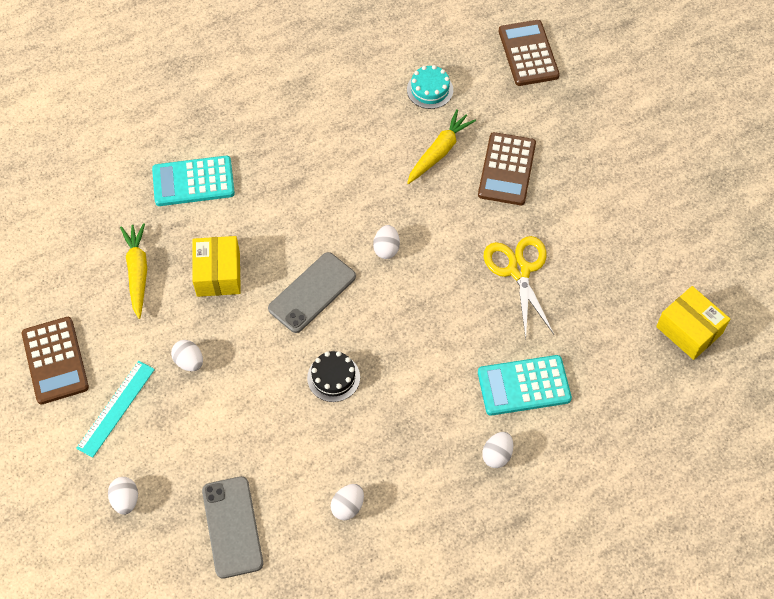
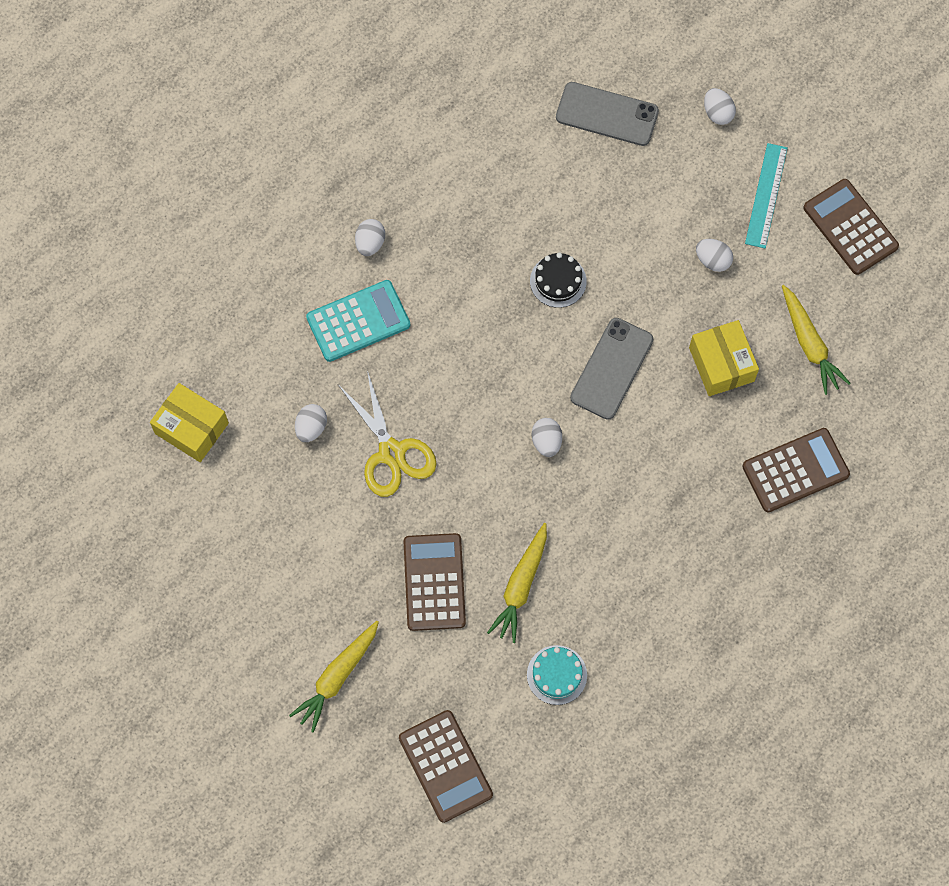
camera: 165 degrees right, 10 degrees up
turquoise calculator [152,156,235,206] -> brown calculator [742,428,850,512]
grey phone [202,476,263,578] -> grey phone turned 45 degrees counterclockwise [556,82,659,146]
white egg [331,484,364,520] -> white egg moved to [295,404,327,442]
none -> yellow carrot [289,621,379,733]

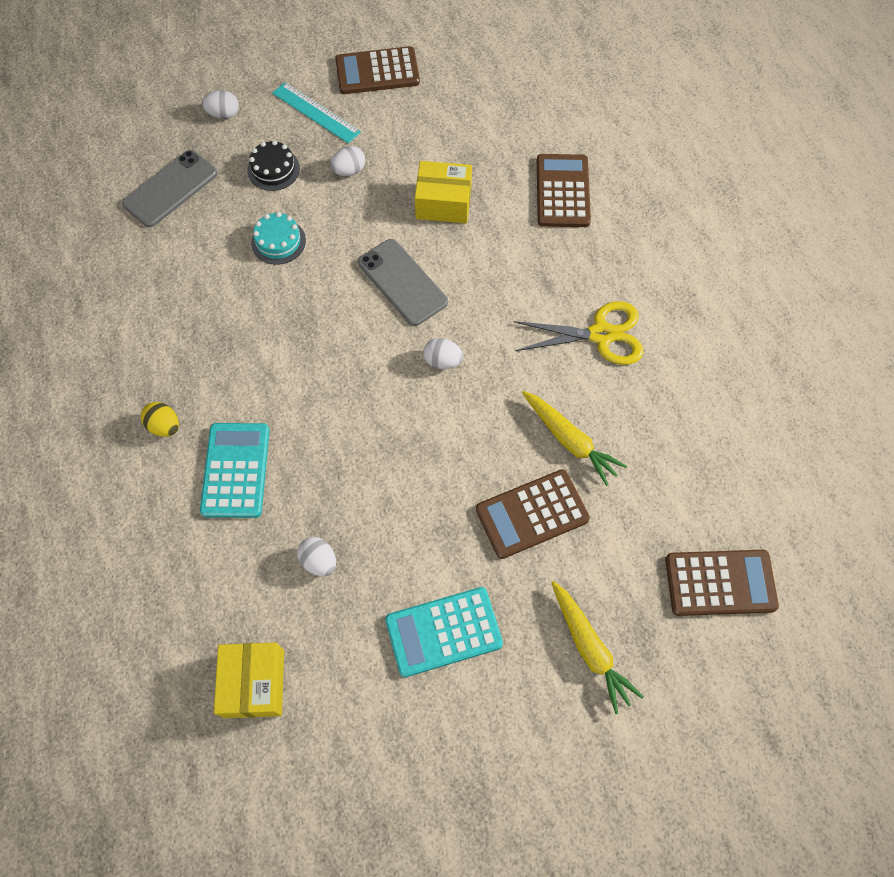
camera: 65 degrees left, 5 degrees down
yellow box [150,383,229,462] -> yellow box turned 60 degrees counterclockwise [214,642,284,718]
yellow scissors [338,371,436,497] -> yellow scissors moved to [513,301,644,365]
white egg [355,219,385,256] -> yellow egg [141,402,179,437]
brown calculator [403,533,466,631] -> brown calculator turned 45 degrees counterclockwise [476,469,590,559]
turquoise cake [527,645,587,705] -> turquoise cake moved to [251,212,306,265]
black cake [530,252,587,308] -> black cake moved to [247,140,300,191]
yellow carrot [782,285,851,395] -> none
none -> turquoise calculator [385,587,503,677]

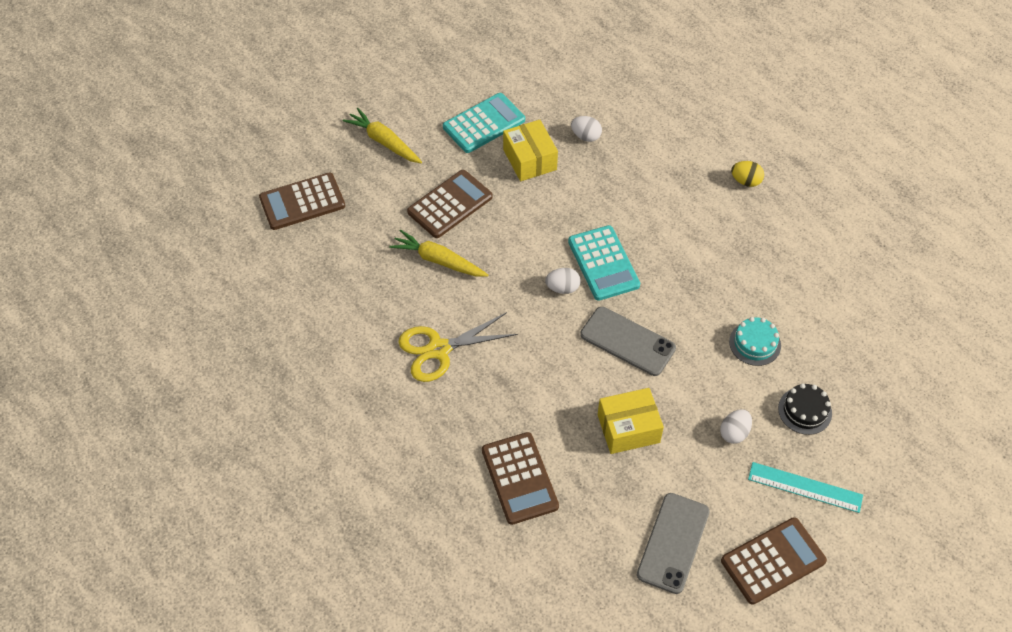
camera: 160 degrees right, 10 degrees down
grey phone [122,150,218,227] -> grey phone moved to [637,493,710,594]
turquoise calculator [200,423,270,518] -> turquoise calculator moved to [568,225,640,301]
white egg [202,90,239,119] -> none
yellow box [214,642,284,718] -> yellow box moved to [503,120,558,181]

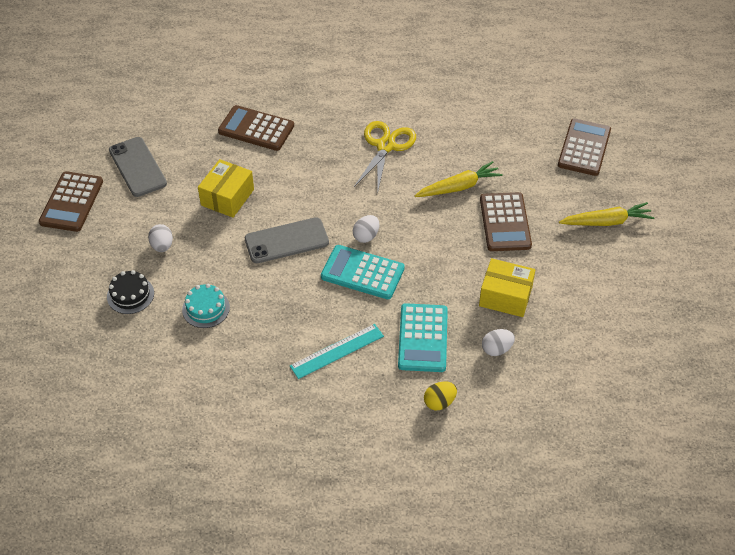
camera: 130 degrees right, 5 degrees down
turquoise calculator [443,93,525,153] -> turquoise calculator moved to [398,303,448,372]
yellow egg [731,161,764,187] -> yellow egg moved to [424,382,457,410]
turquoise ruler [748,462,863,513] -> turquoise ruler moved to [290,324,384,379]

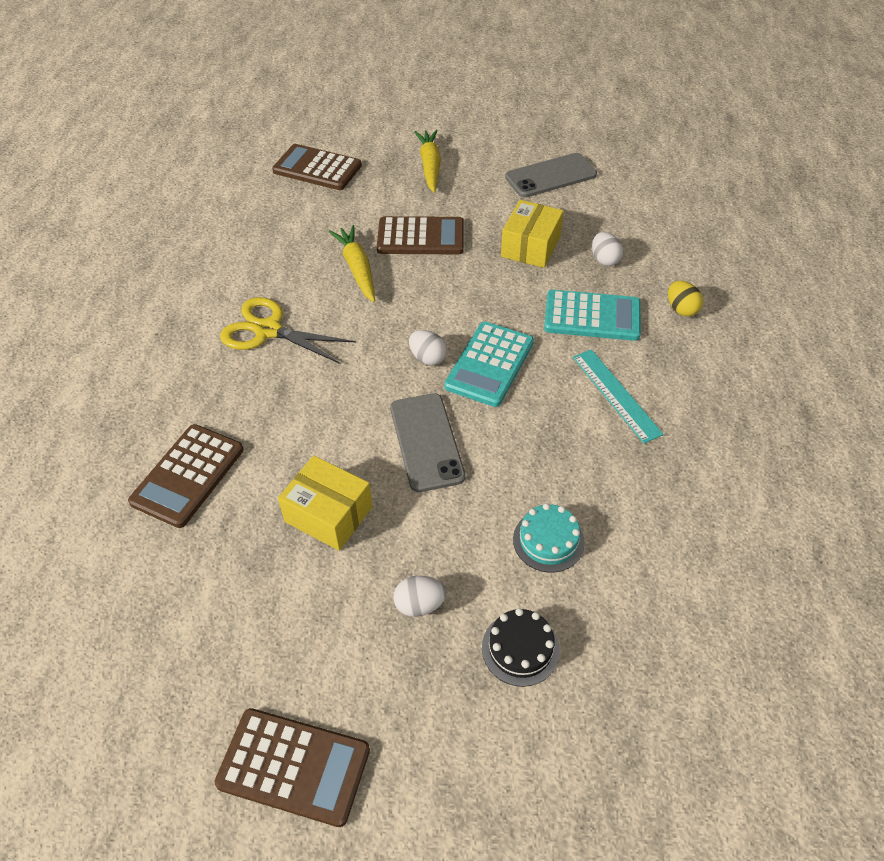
camera: 85 degrees left, 0 degrees up
grey phone [109,137,167,197] -> grey phone moved to [505,153,597,198]

